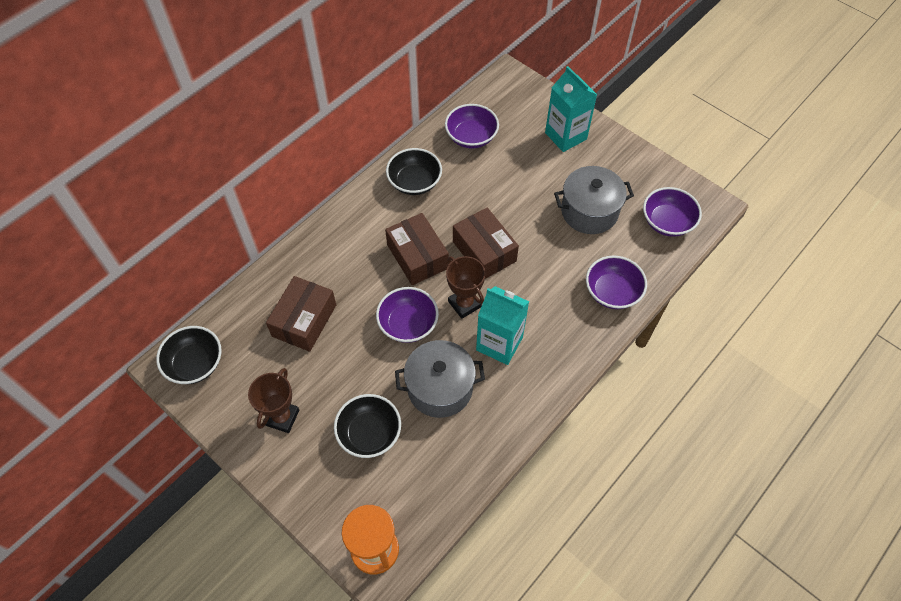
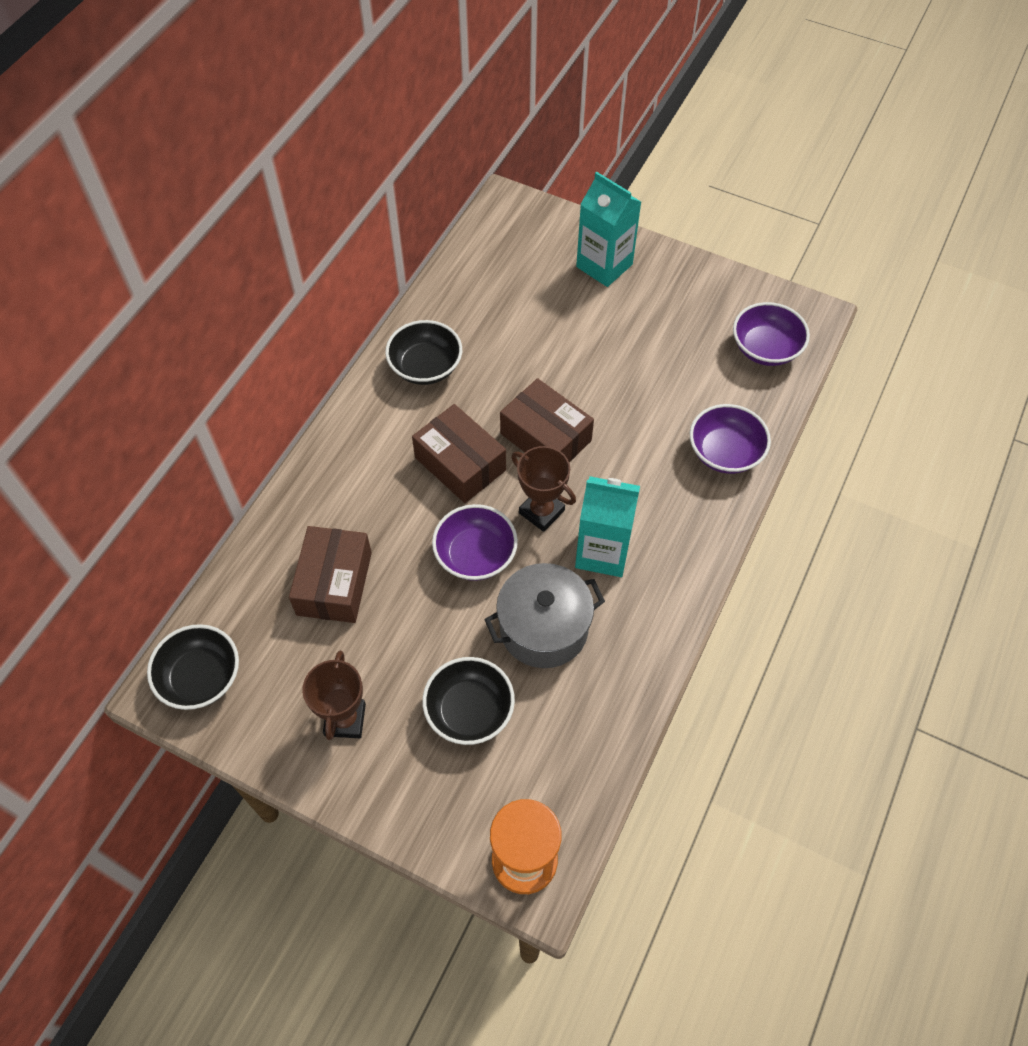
camera: 15 degrees left, 0 degrees up
purple bowl [445,104,499,149] -> none
grey pot [554,166,634,234] -> none

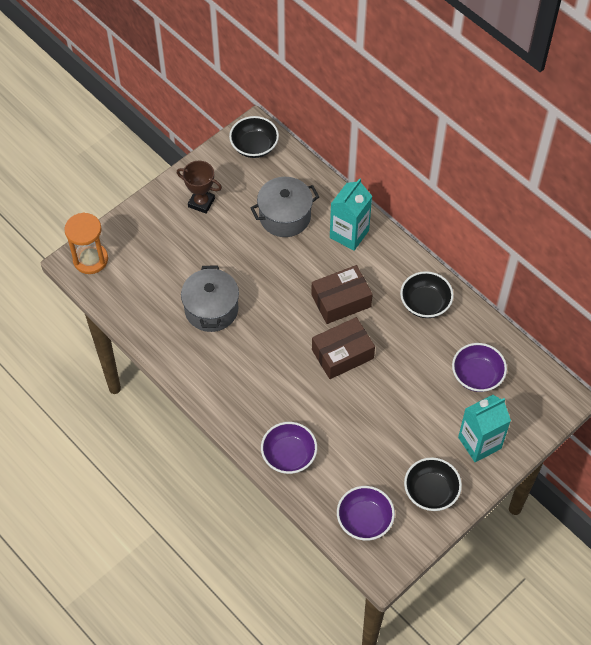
camera: 110 degrees right, 0 degrees up
brown box [289,526,372,623] -> grey pot [251,177,319,237]
black bowl [422,657,515,745] -> black bowl moved to [404,457,462,511]
purple bowl [432,504,518,581] -> purple bowl moved to [452,343,507,392]
brown trophy [511,446,576,532] -> none
turquoise carton [575,476,640,577] -> turquoise carton moved to [330,178,372,251]

